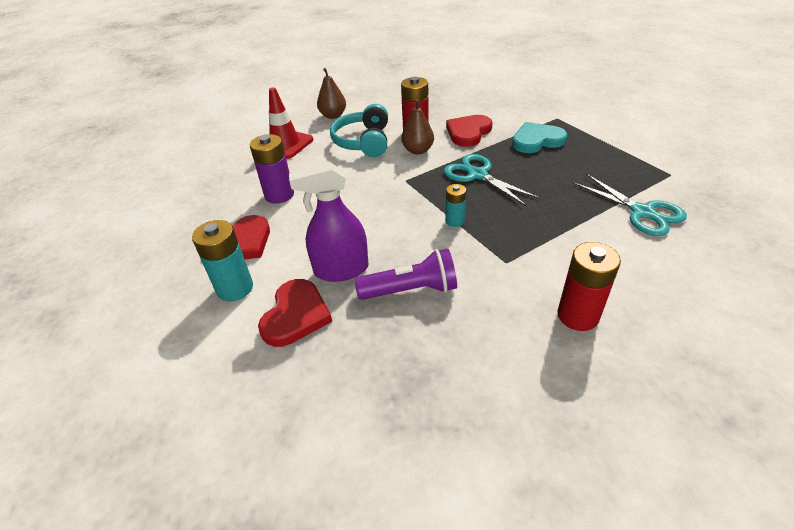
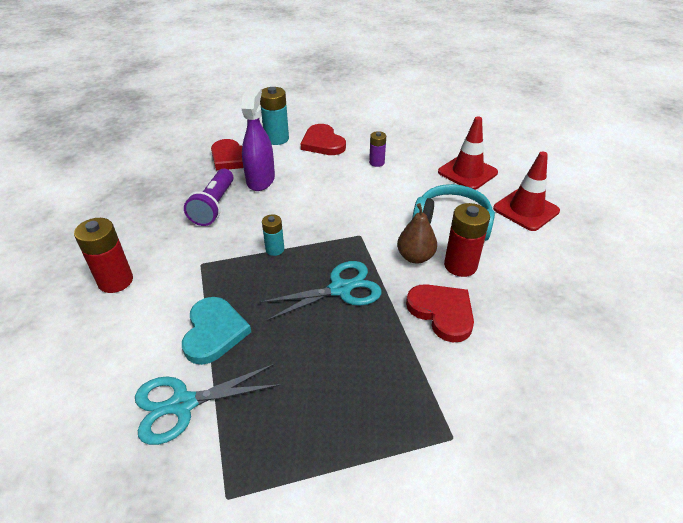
camera: 105 degrees right, 0 degrees up
purple battery [250,134,294,204] -> purple battery [369,131,386,167], size x0.59
brown pear [317,68,346,119] -> red traffic cone [493,151,560,231]
turquoise heart [512,122,567,153] -> turquoise heart moved to [182,297,251,365]

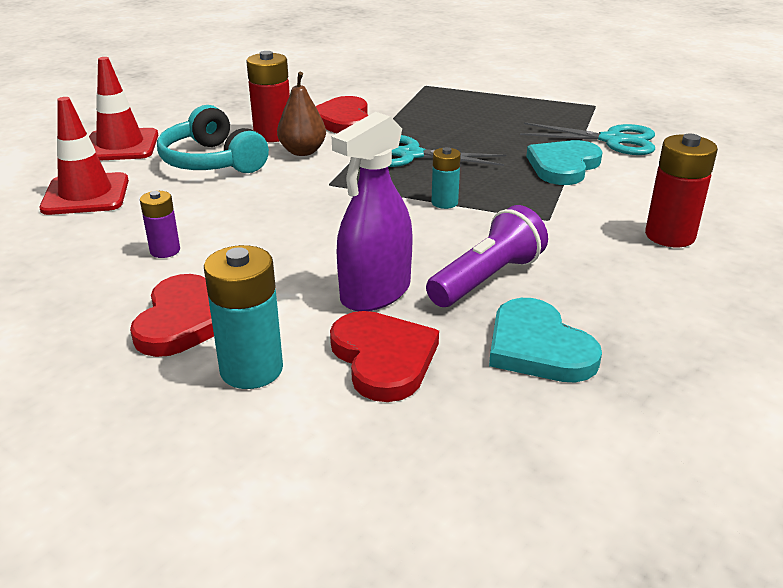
camera: 145 degrees left, 10 degrees down
none -> turquoise heart [489,298,602,383]

